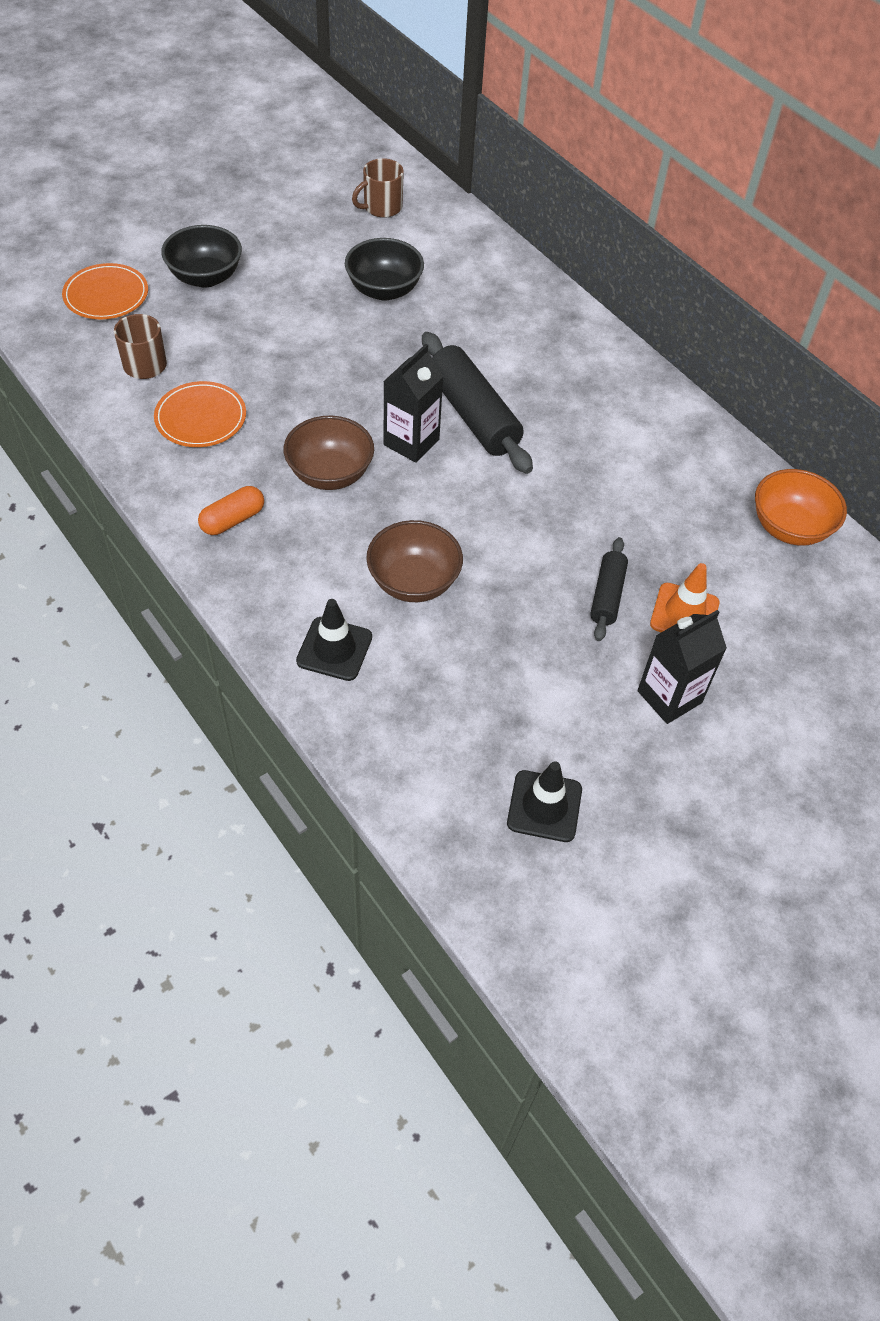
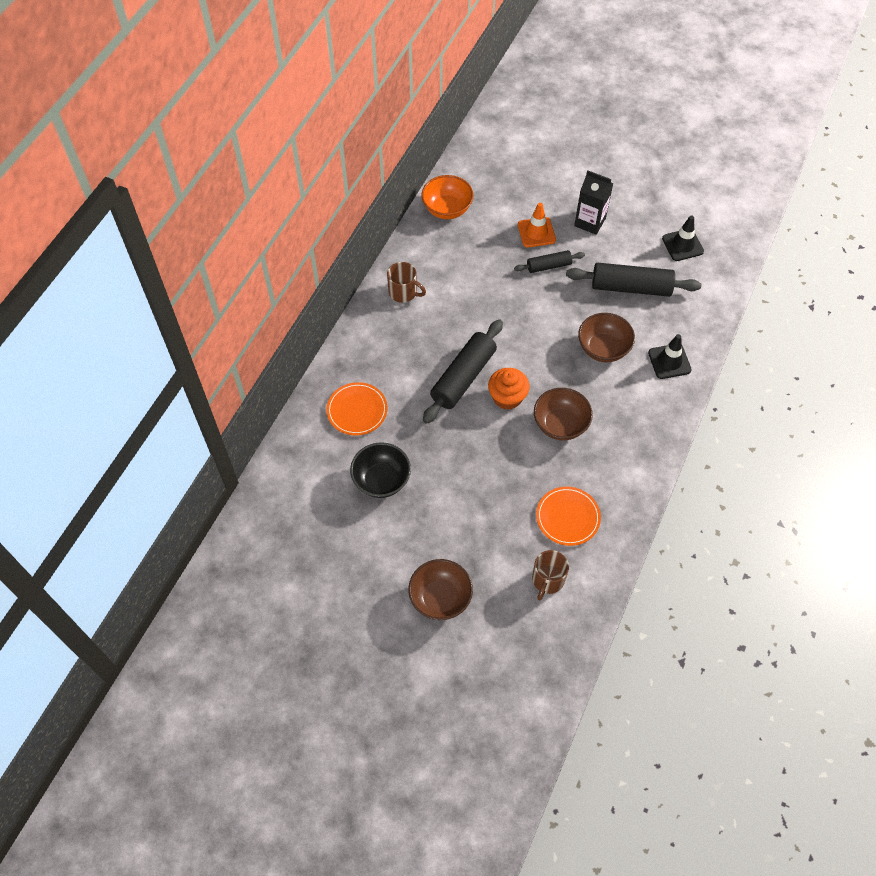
camera: 115 degrees left, 5 degrees up
orange plate [62,263,148,319] -> orange plate moved to [326,382,387,435]
black bowl [161,225,242,288] -> brown bowl [408,559,473,620]
orange capsule [198,486,264,535] -> none
brown mug [352,158,404,218] -> brown mug moved to [387,262,426,303]
black carton [383,344,443,463] -> orange cupcake [488,368,530,410]
none -> black rolling pin [566,263,701,297]

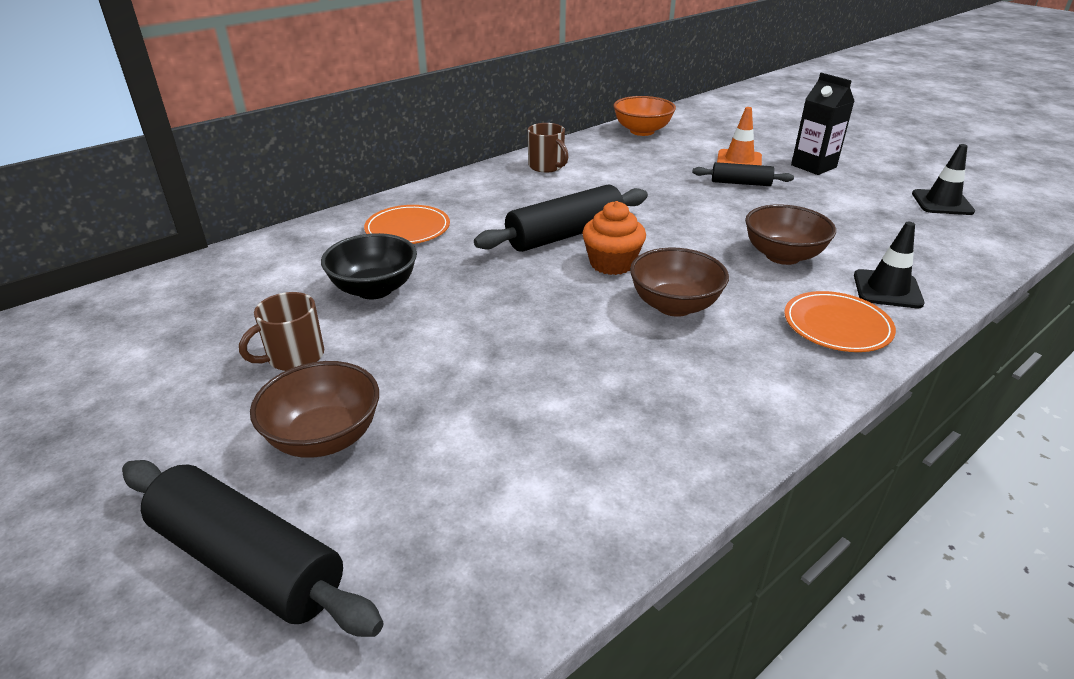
camera: 25 degrees right, 25 degrees down
brown mug [532,550,569,601] -> brown mug moved to [239,292,324,371]
orange plate [536,487,601,546] -> orange plate moved to [784,291,896,352]
black rolling pin [566,263,701,297] -> black rolling pin moved to [122,460,384,637]

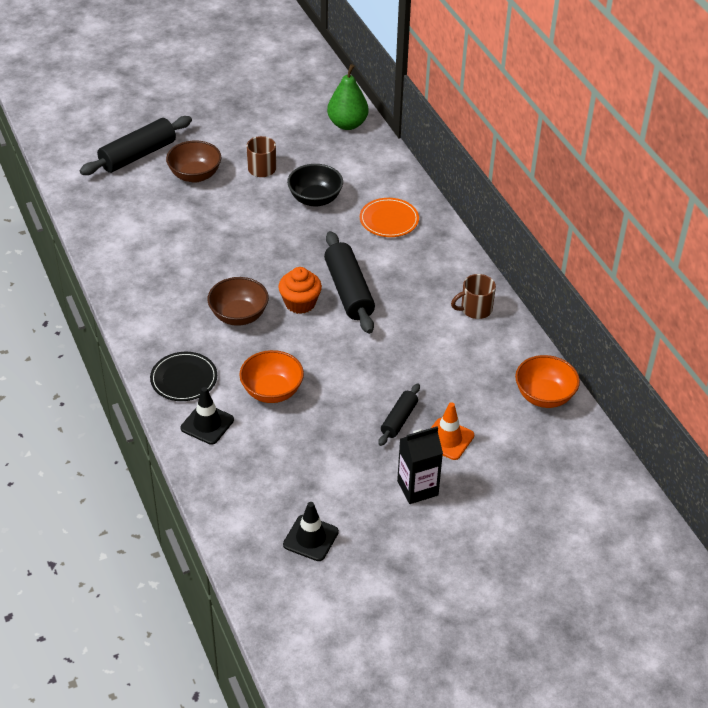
camera: 105 degrees right, 10 degrees up
brown bowl [745,204,836,265] -> orange bowl [239,350,304,403]
orange plate [784,291,896,352] -> black plate [150,352,217,401]
none -> green pear [327,64,369,130]

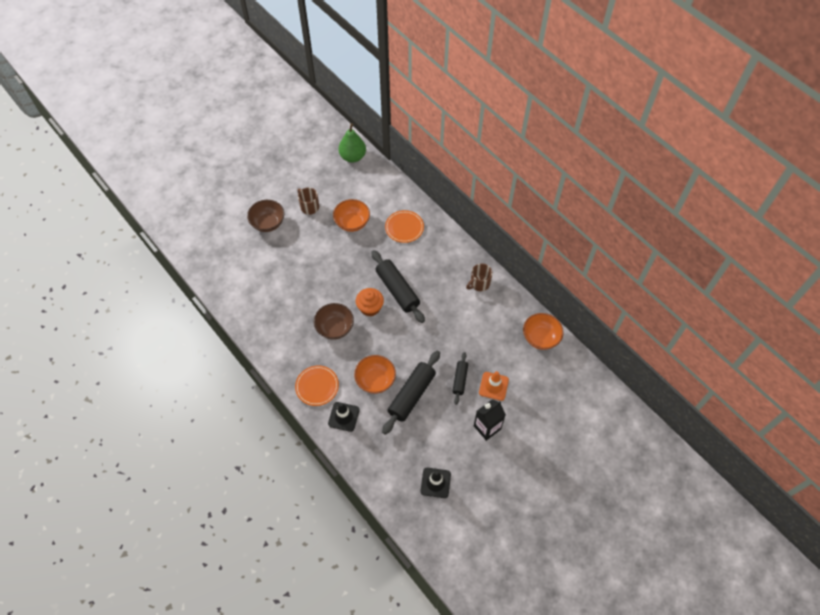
camera: 15 degrees left, 15 degrees up
black rolling pin [80,116,192,175] -> black rolling pin moved to [382,351,440,435]
black plate [150,352,217,401] -> orange plate [295,365,339,406]
black bowl [287,164,343,207] -> orange bowl [333,199,370,232]

